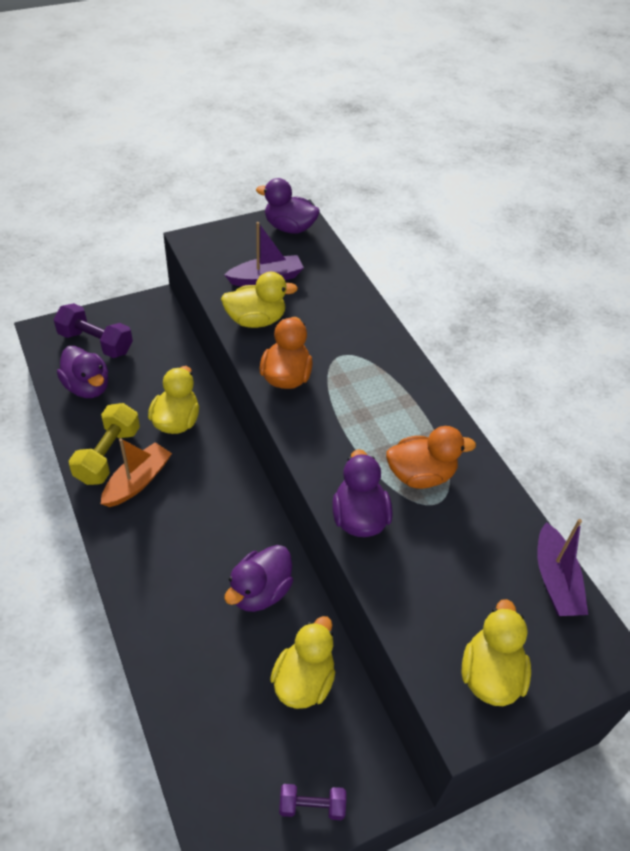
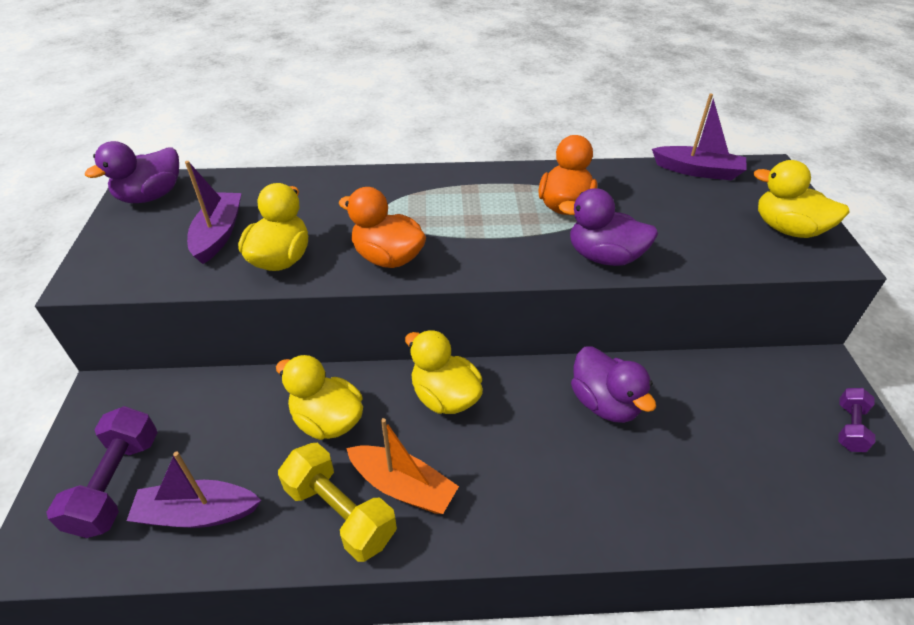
camera: 65 degrees left, 5 degrees down
purple dumbbell [53,303,133,358] -> purple dumbbell turned 45 degrees counterclockwise [46,406,158,538]
purple duck [57,346,109,398] -> purple boat [127,451,261,528]
orange boat [101,438,172,507] -> orange boat turned 150 degrees clockwise [346,418,459,514]
yellow duck [270,616,335,709] -> yellow duck moved to [405,330,483,414]

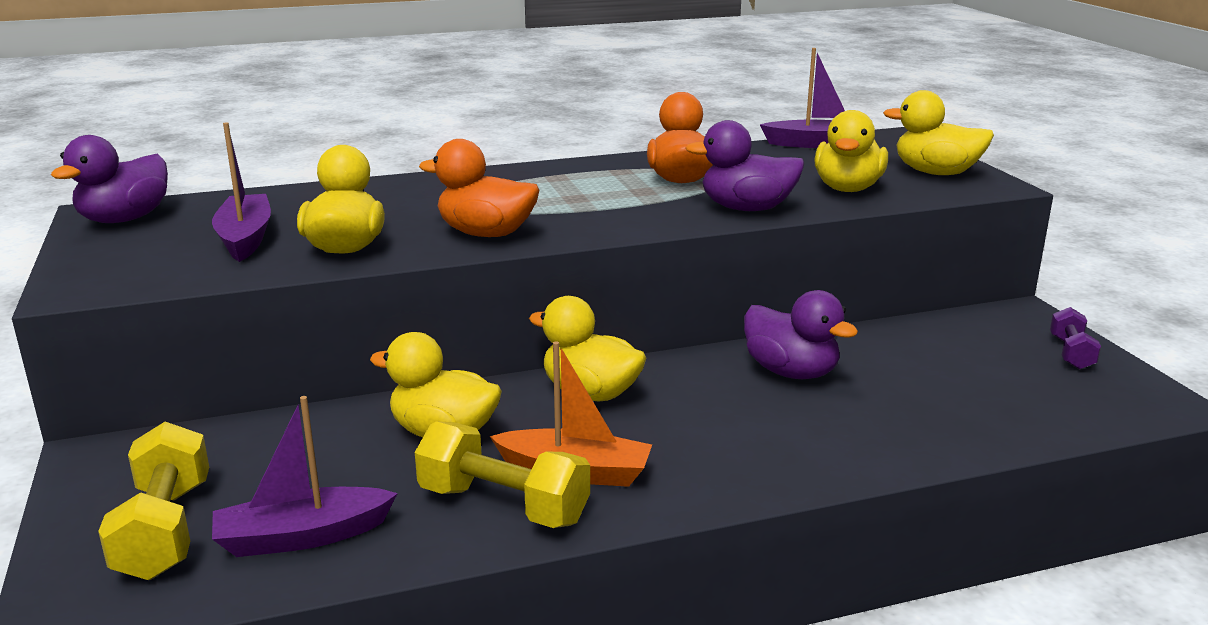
camera: 15 degrees left, 20 degrees down
purple dumbbell [46,406,158,538] -> yellow dumbbell [98,422,209,580]
none -> yellow duck [814,110,888,192]

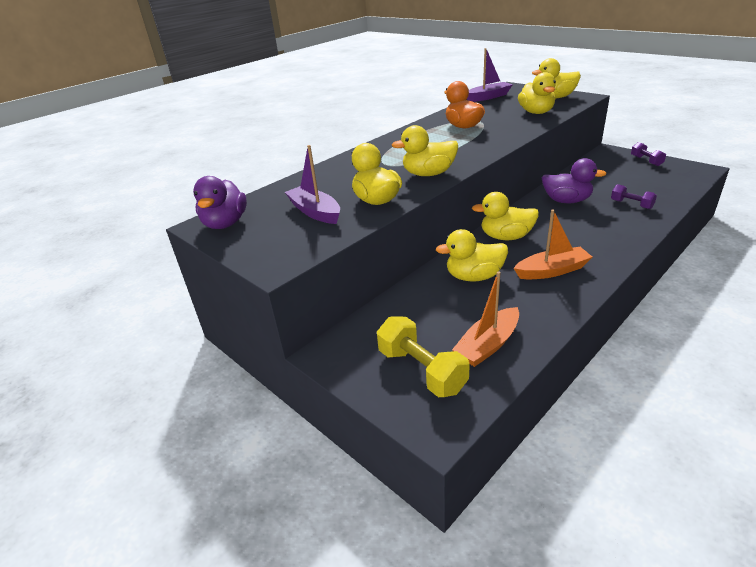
camera: 25 degrees left, 10 degrees up
purple boat [212,396,398,557] -> orange boat [452,271,519,367]
yellow dumbbell [415,421,590,528] -> none
orange duck [419,139,539,237] -> yellow duck [391,125,458,176]
purple duck [685,120,805,211] -> none
none -> purple dumbbell [611,184,657,209]

